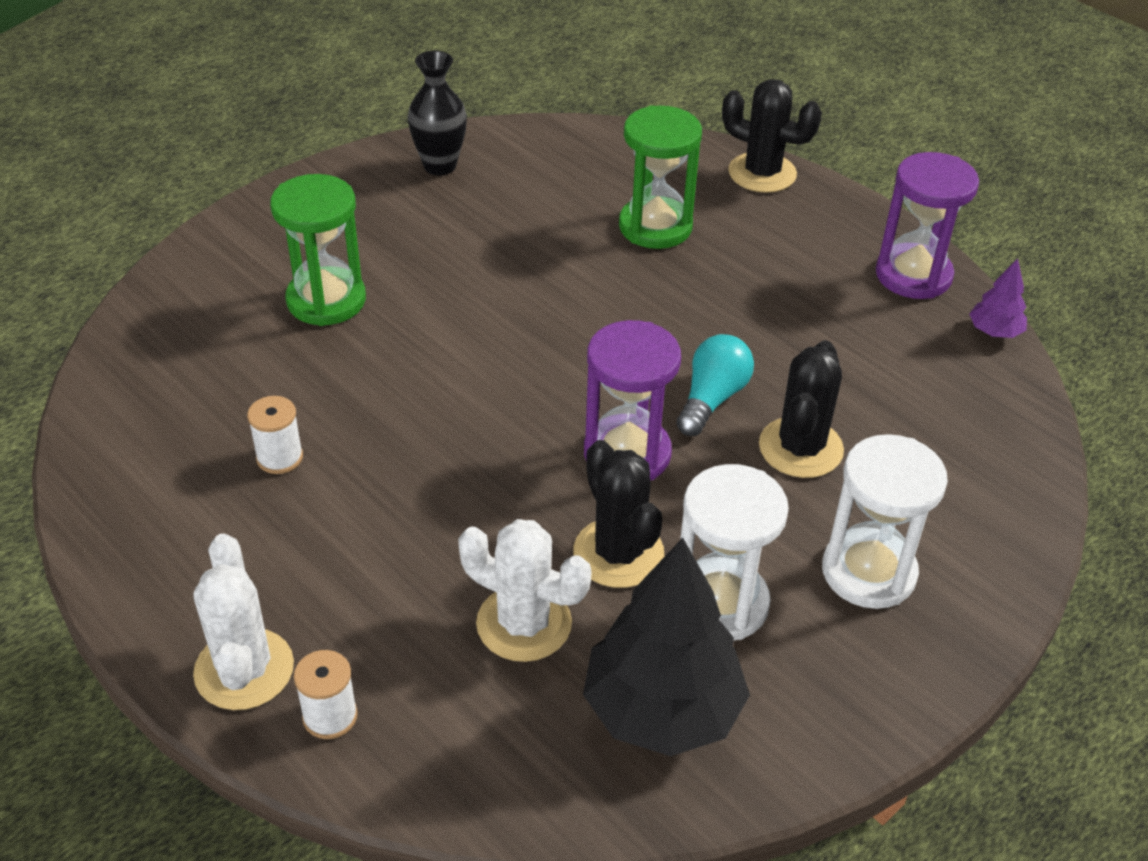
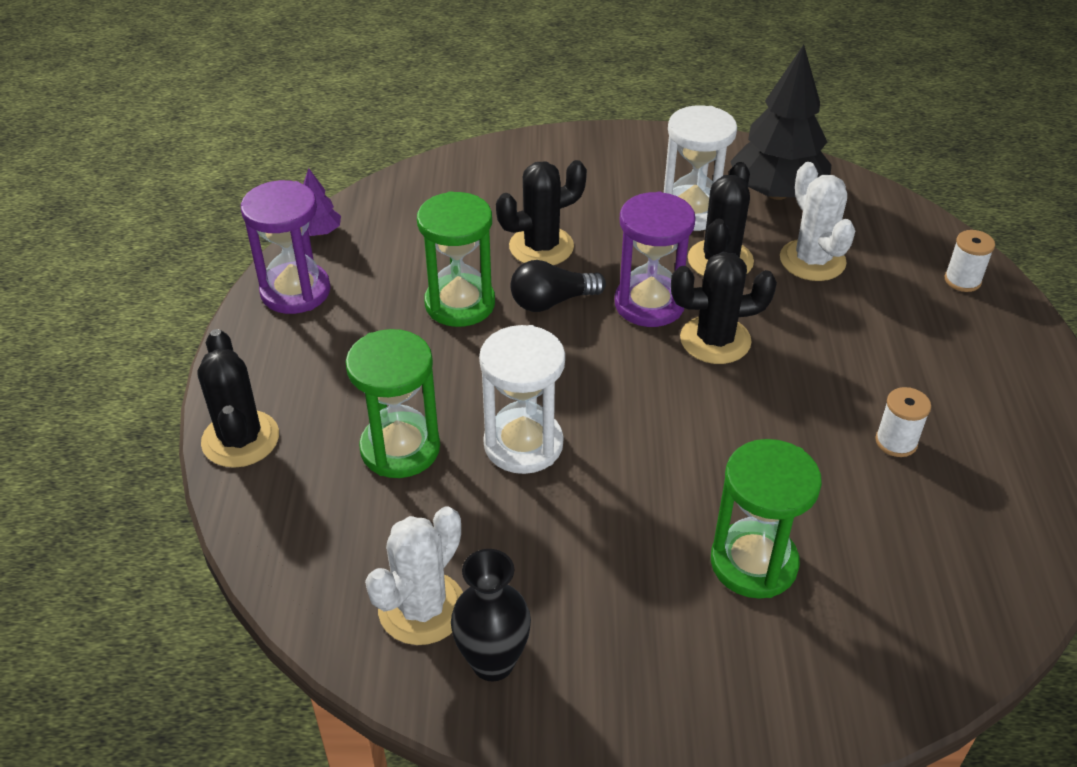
camera: 135 degrees left, 0 degrees up
white cactus [193,533,294,710] -> white cactus moved to [365,506,463,645]
turquoise light bulb [676,334,754,436] -> black light bulb [510,260,606,312]
white hourglass [822,434,948,609] -> white hourglass moved to [479,325,565,474]
none -> green hourglass [417,191,495,327]
none -> black cactus [671,252,777,364]

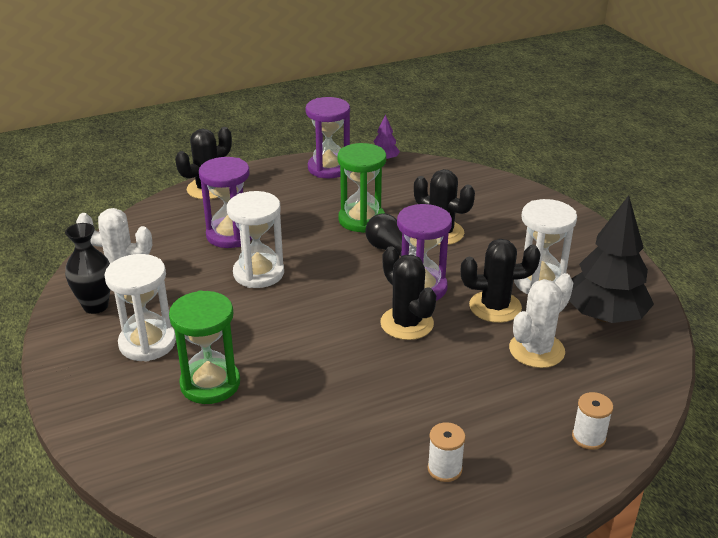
camera: 65 degrees right, 10 degrees down
green hourglass [346,329,440,478] -> purple hourglass [199,157,252,248]
white spool [875,387,931,457] -> white spool moved to [427,422,466,482]
none -> white hourglass [104,254,176,362]

